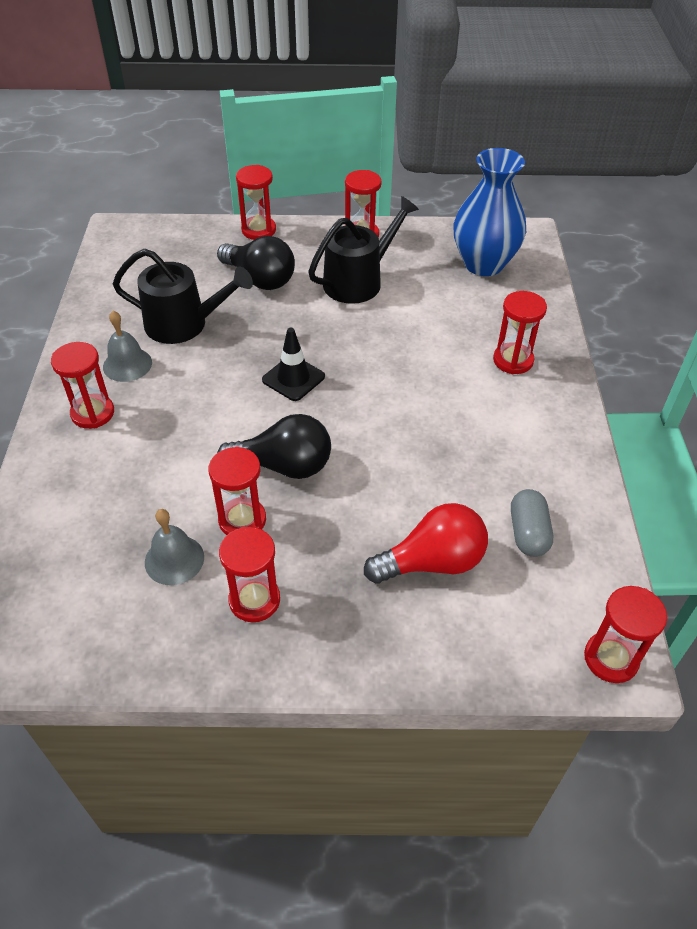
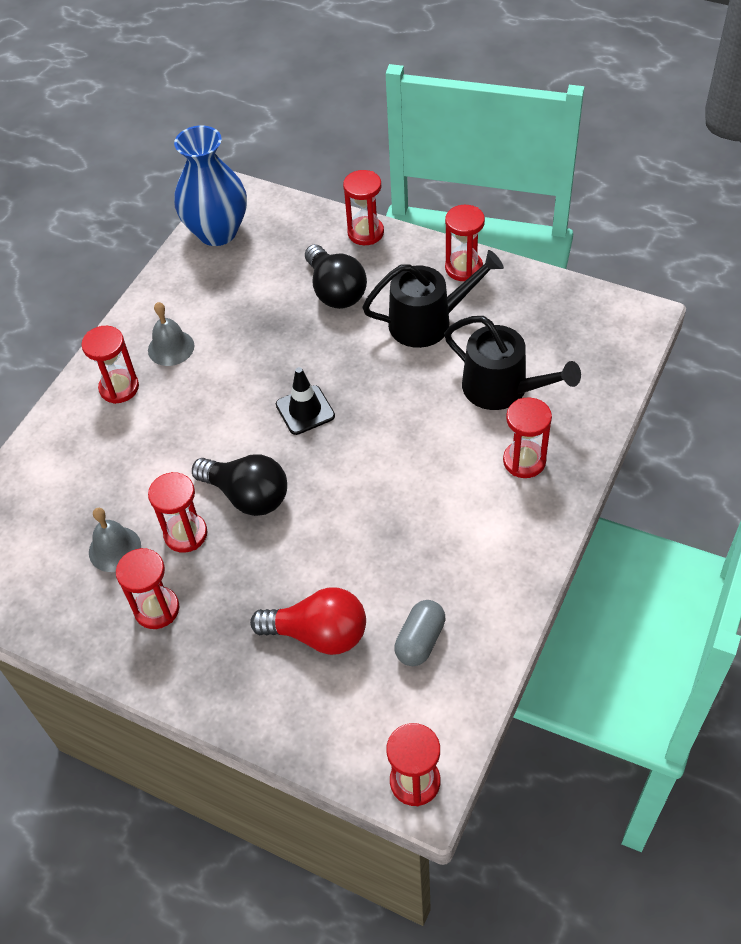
camera: 30 degrees right, 5 degrees up
black watering can [113,249,253,344] -> black watering can moved to [444,316,581,410]
blue vase [454,148,526,276] -> blue vase moved to [174,125,247,246]

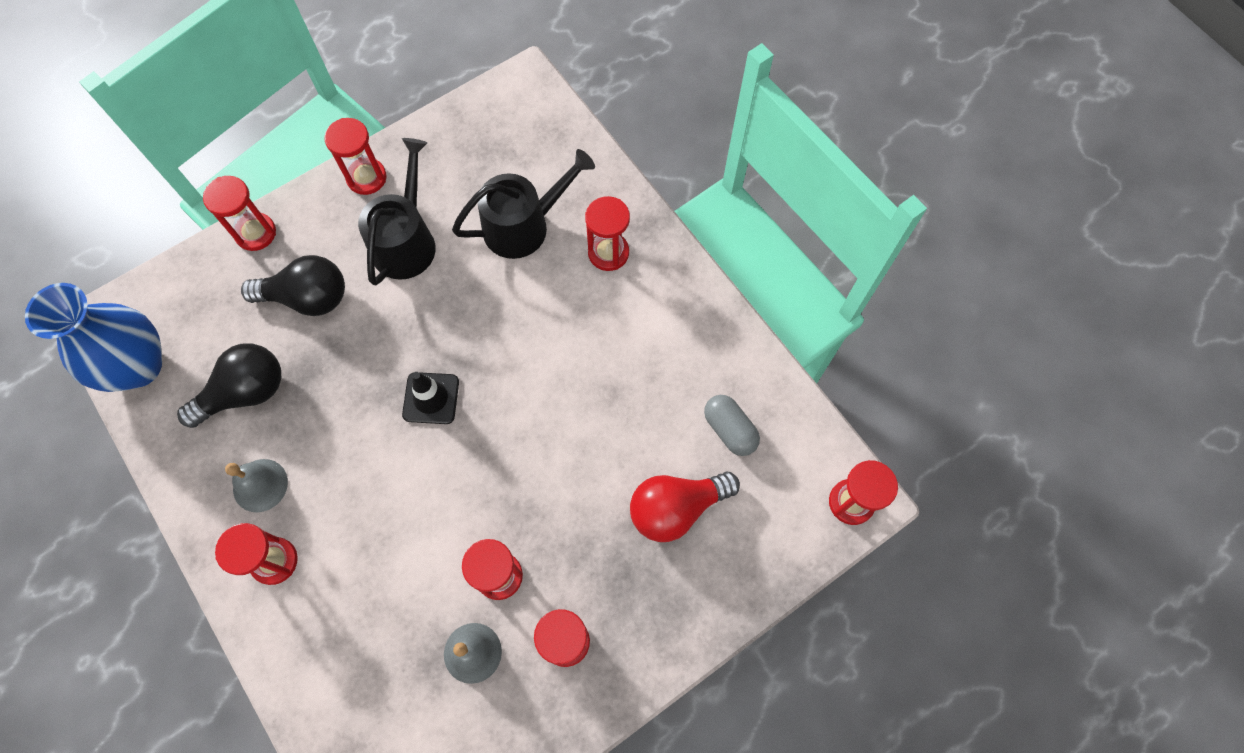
camera: 65 degrees left, 15 degrees up
black light bulb [192,454,287,516] -> black light bulb moved to [177,343,281,428]
red light bulb [250,588,366,655] -> red light bulb turned 150 degrees counterclockwise [630,472,740,542]

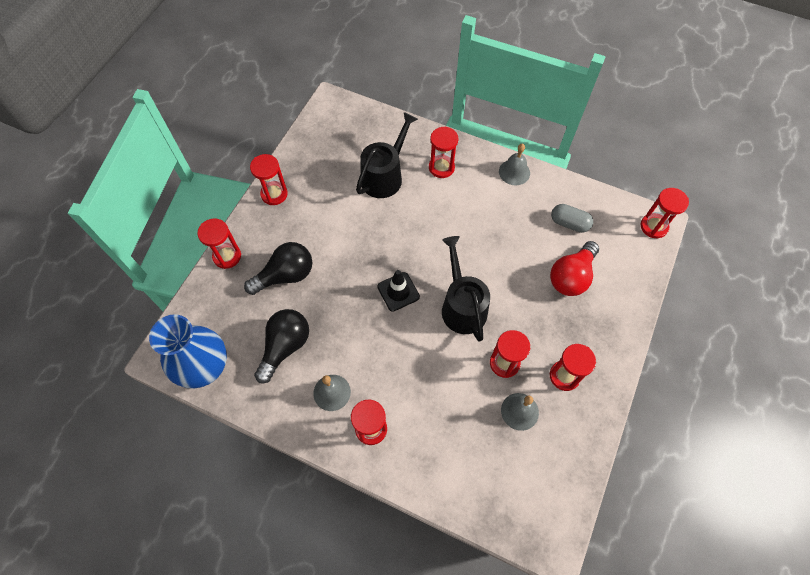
camera: 30 degrees left, 5 degrees down
black watering can [358,138,436,286] -> black watering can moved to [442,236,490,342]
none -> grey bell [499,144,530,185]

